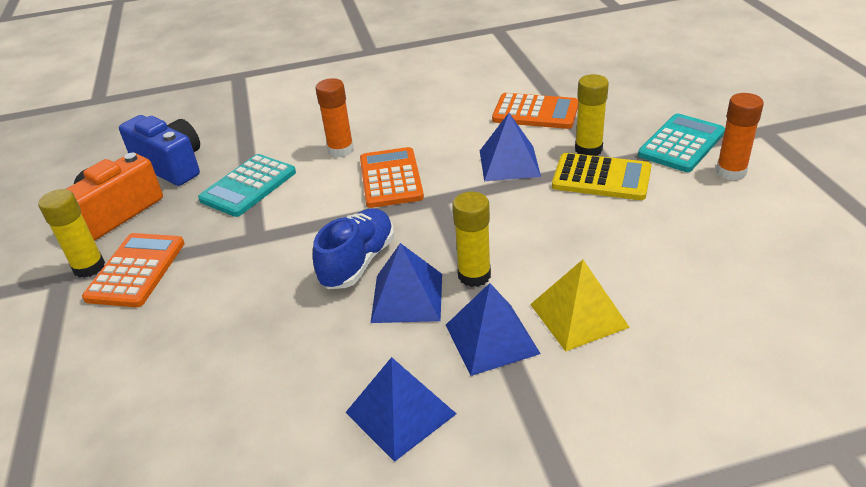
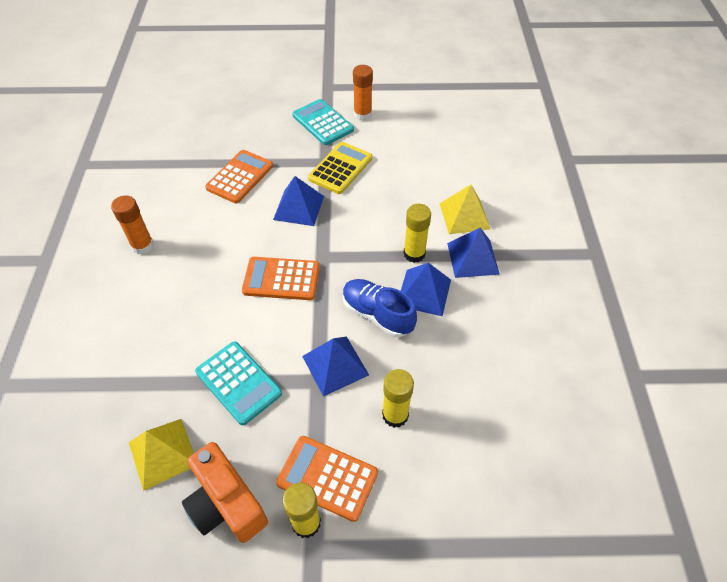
camera: 80 degrees left, 15 degrees up
blue camera [119,115,200,186] -> yellow pyramid [129,419,194,491]
orange glue stick [315,78,354,157] -> orange glue stick moved to [111,195,154,254]
blue pyramid [345,357,457,462] -> blue pyramid moved to [302,337,369,397]
yellow glue stick [575,74,609,156] -> yellow glue stick moved to [382,369,414,428]

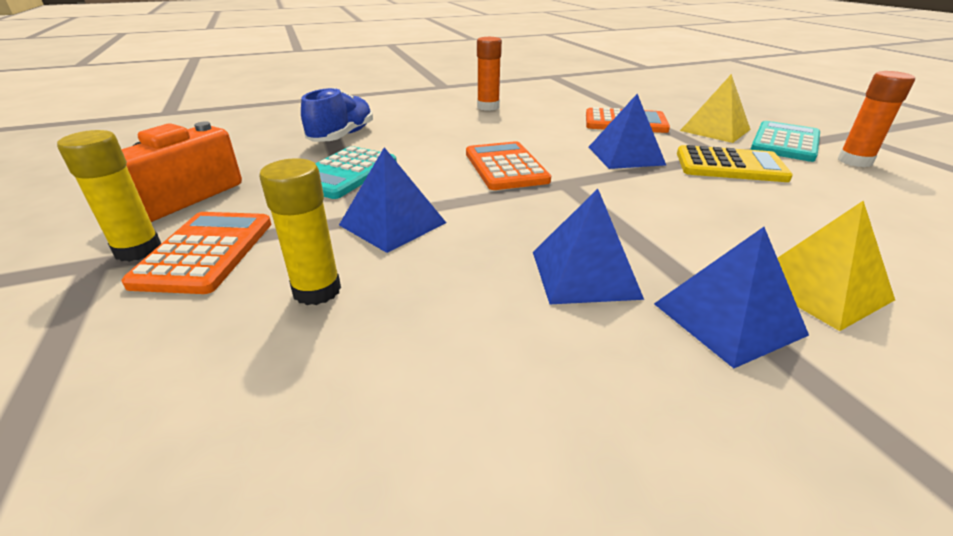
camera: 70 degrees right, 20 degrees down
yellow pyramid [129,419,194,491] -> yellow pyramid moved to [680,74,751,143]
blue shoe [343,279,417,337] -> blue shoe moved to [301,88,373,142]
yellow glue stick [403,204,431,263] -> none

